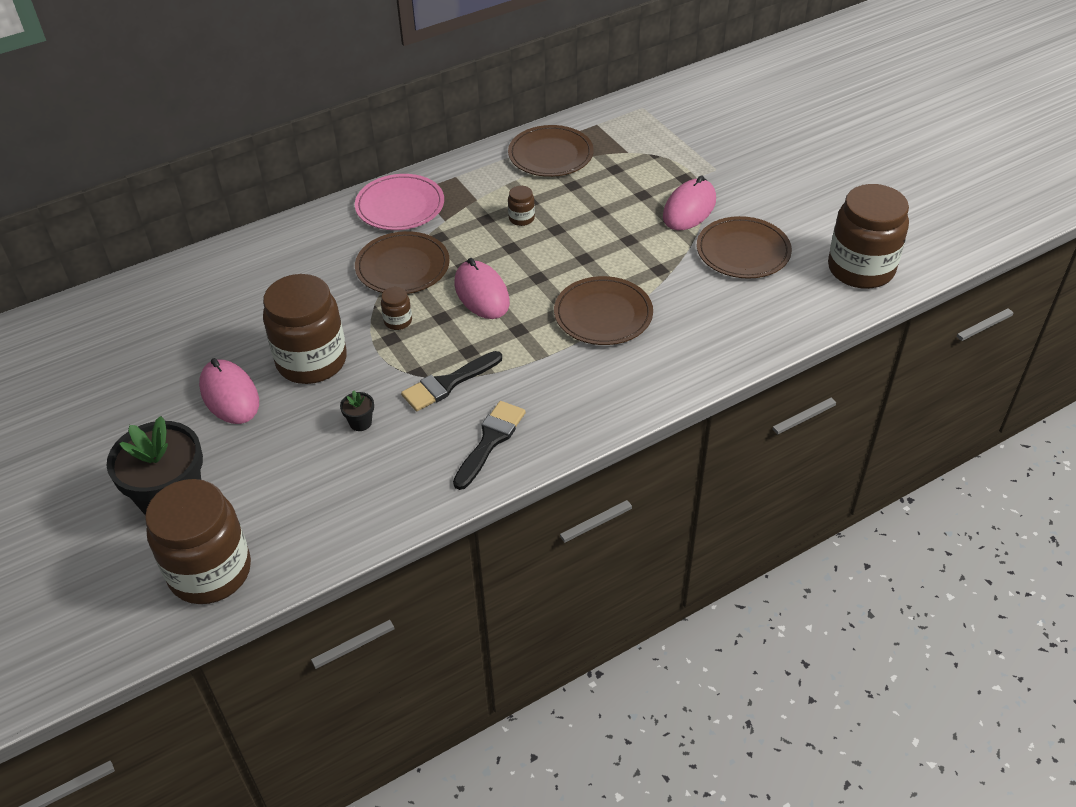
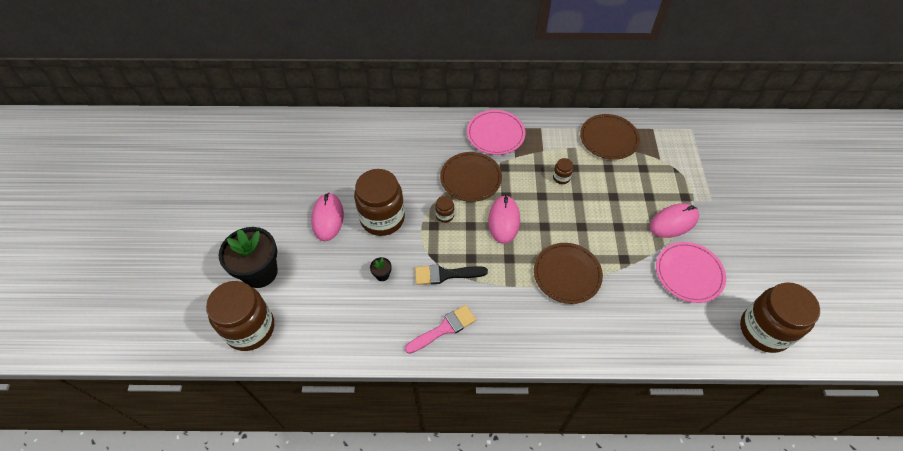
camera: 30 degrees right, 10 degrees up
black brush [453,401,526,490] -> pink brush [405,305,476,354]
brown plate [697,216,792,279] -> pink plate [656,242,726,303]

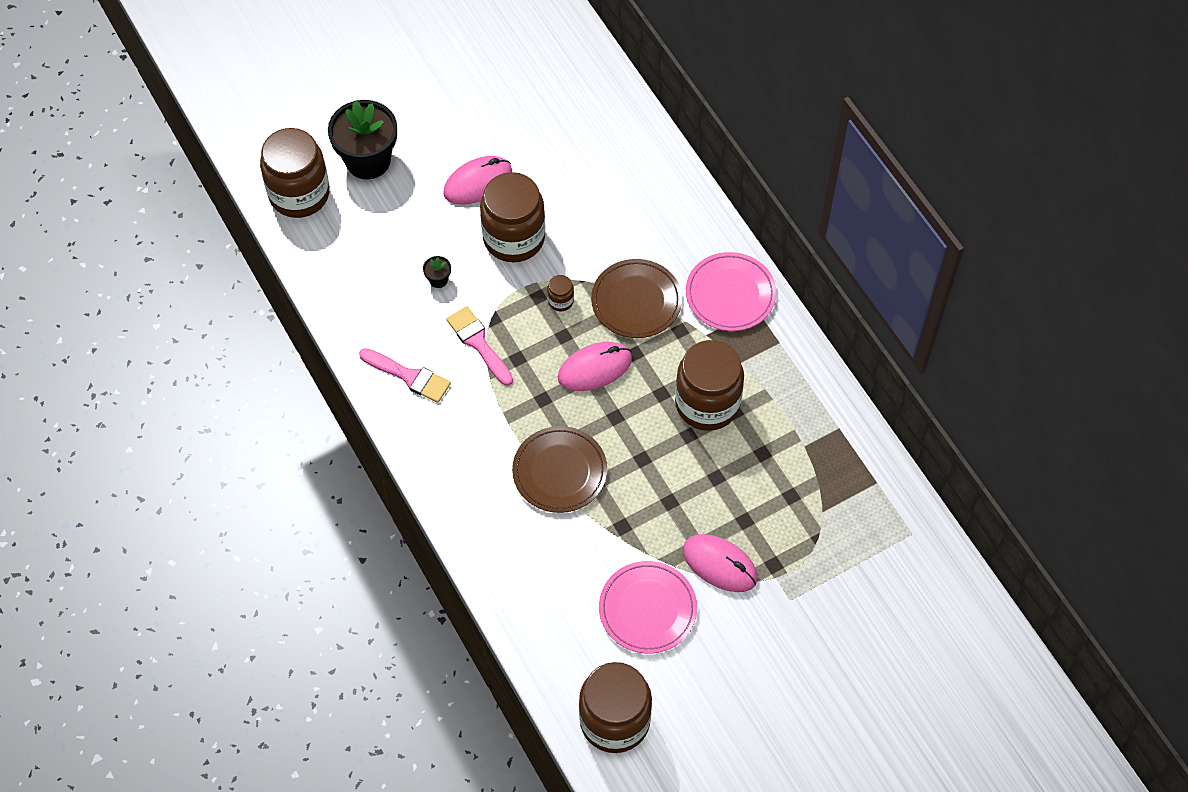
camera: 60 degrees right, 5 degrees up
black brush [415,264,488,285] -> pink brush [447,306,513,386]
brown jar [553,158,573,184] -> brown jar [675,340,744,431], size x2.43
brown plate [580,114,640,160] -> none

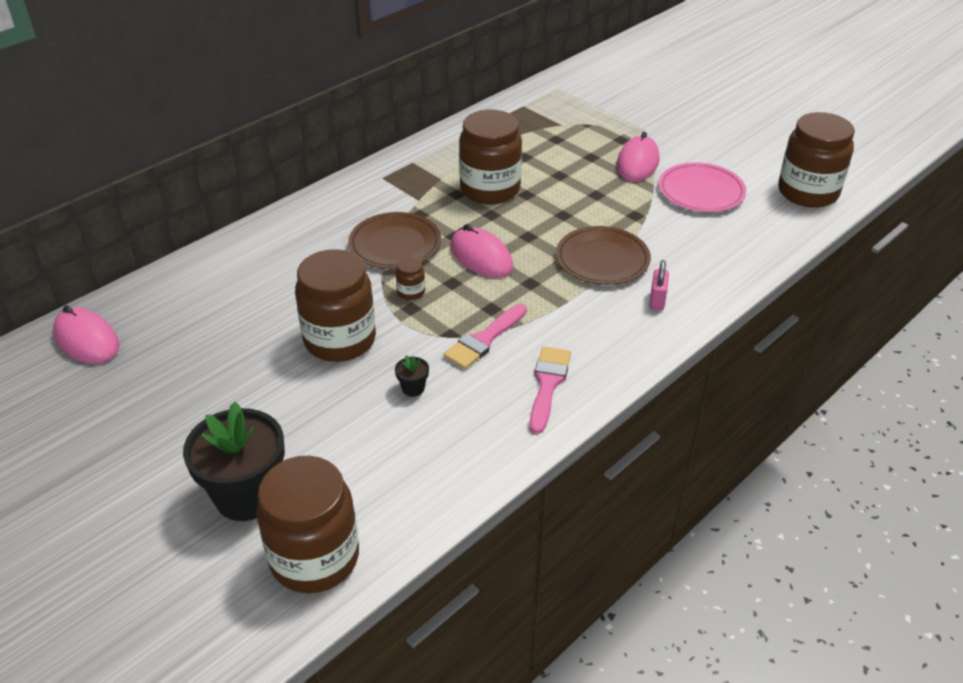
camera: 105 degrees left, 20 degrees down
pink mouse [443,156,512,205] -> pink mouse moved to [53,305,119,364]
pink plate [686,252,776,331] -> none
none -> pink padlock [649,260,669,310]

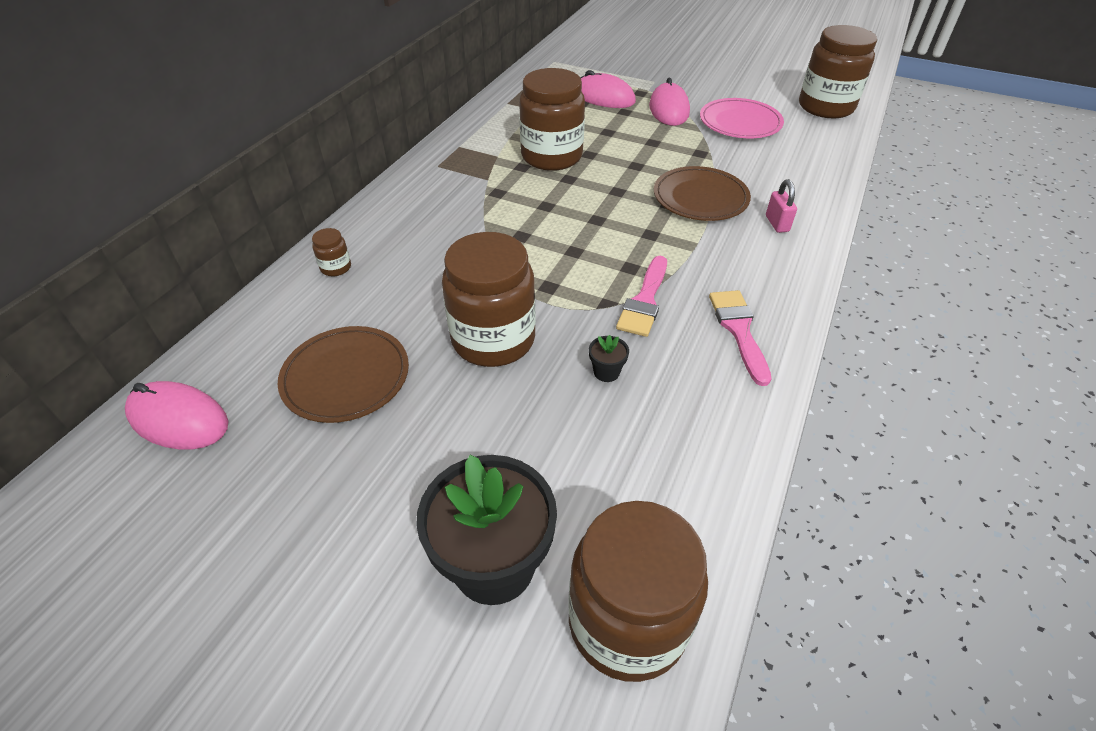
camera: 20 degrees left, 5 degrees up
brown plate [348,212,441,269] -> brown plate moved to [277,326,409,423]
brown jar [396,257,425,300] -> brown jar moved to [312,228,351,276]
pink mouse [451,224,513,278] -> pink mouse moved to [581,70,636,108]

